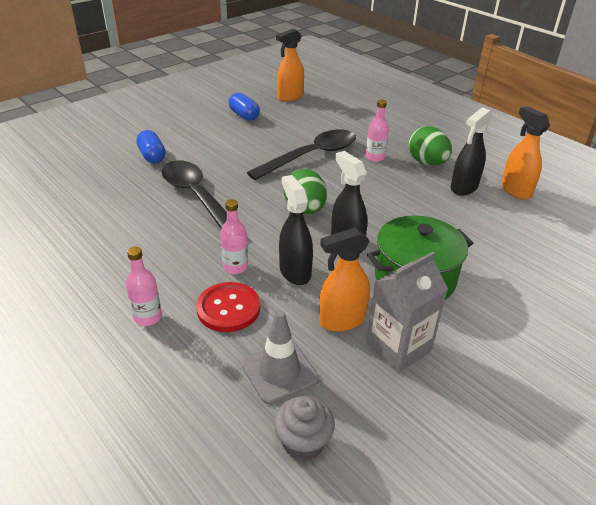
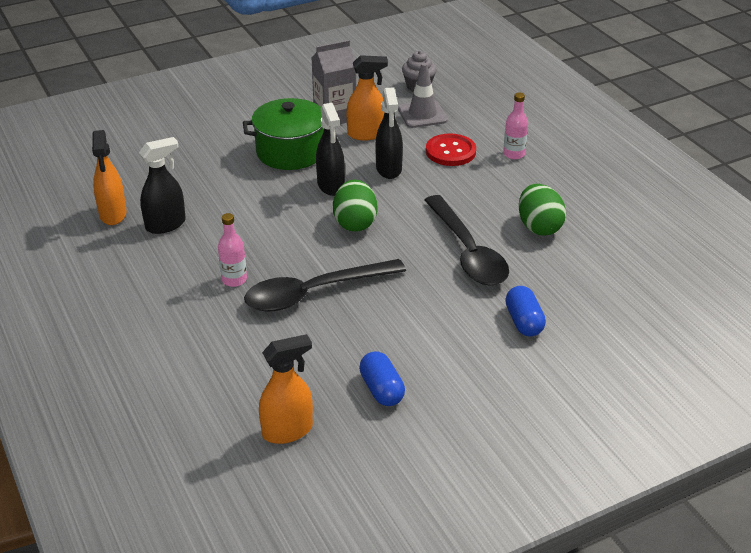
camera: 165 degrees left, 0 degrees up
pink bottle [220,199,248,274] -> none
green egg [408,126,452,166] -> green egg moved to [519,184,566,236]

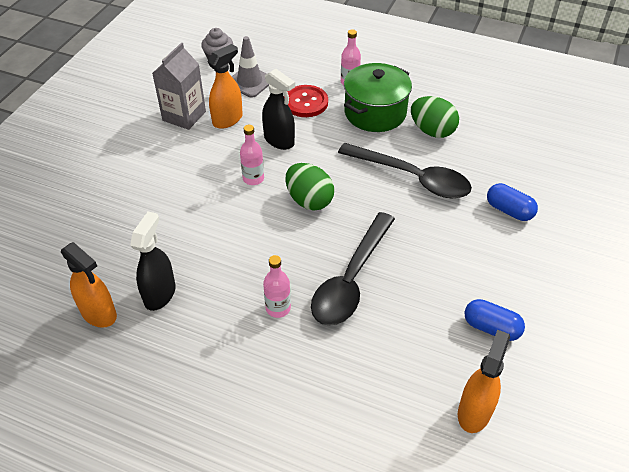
camera: 40 degrees left, 10 degrees up
green pot [243,98,324,170] -> green pot moved to [344,63,412,132]
black spray bottle [316,103,345,196] -> pink bottle [240,125,264,185]

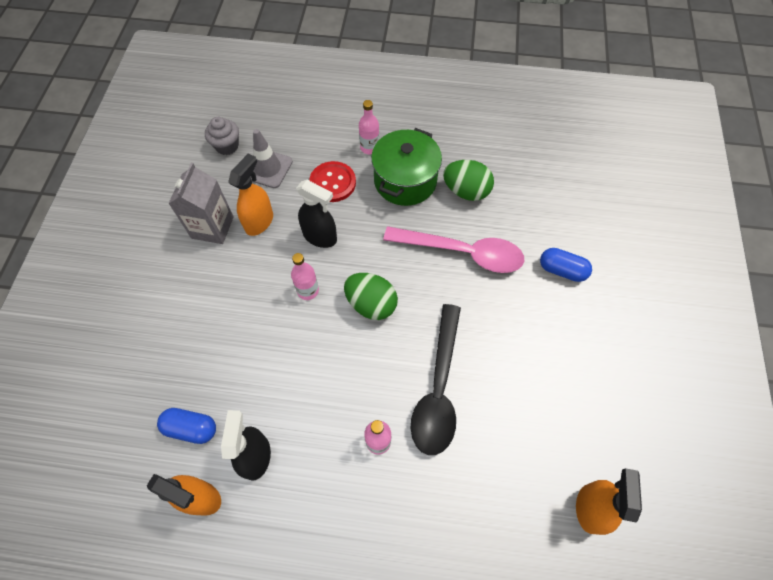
camera: 15 degrees left, 15 degrees up
black spoon [338,143,472,198] -> pink spoon [383,226,524,273]
blue capsule [464,299,525,341] -> blue capsule moved to [157,408,216,444]

